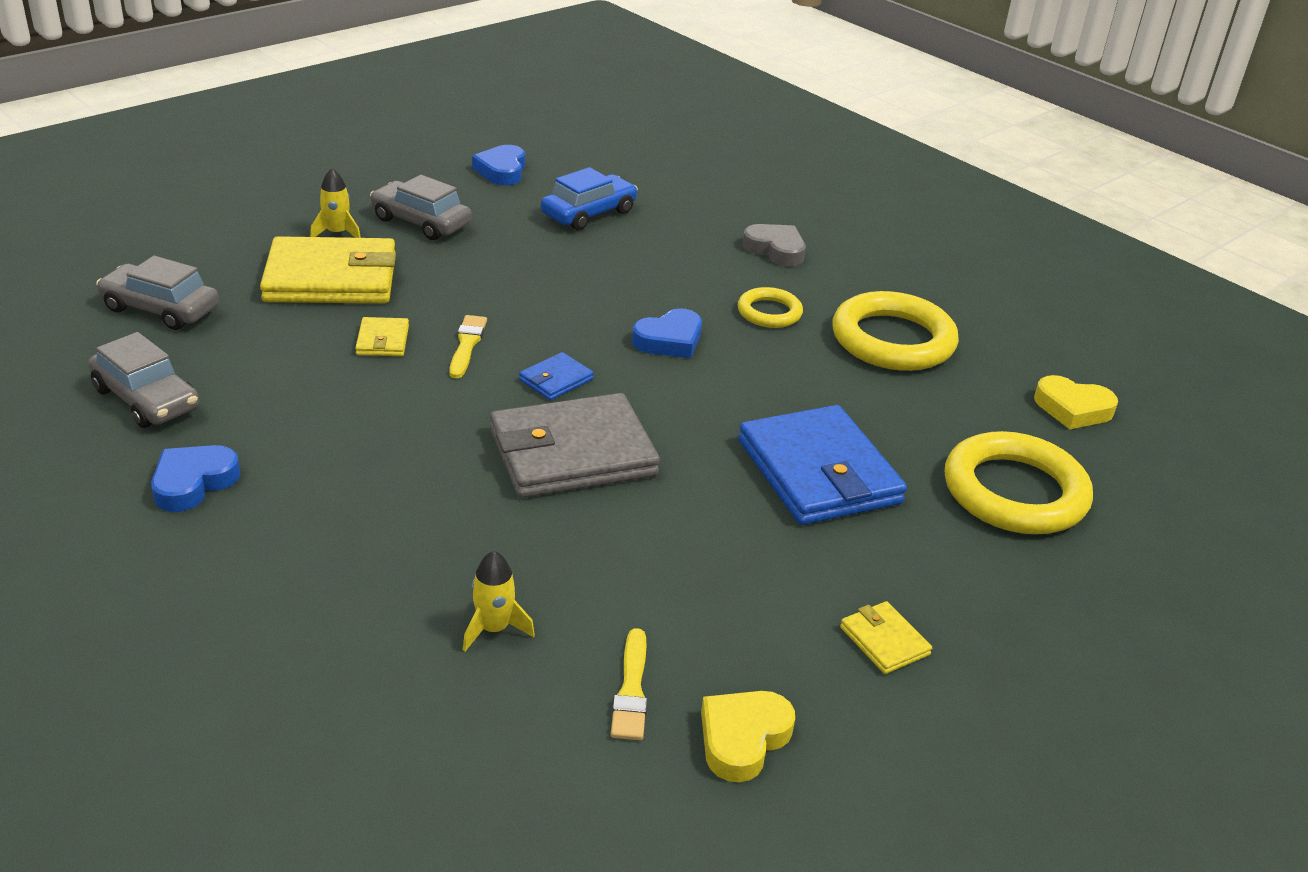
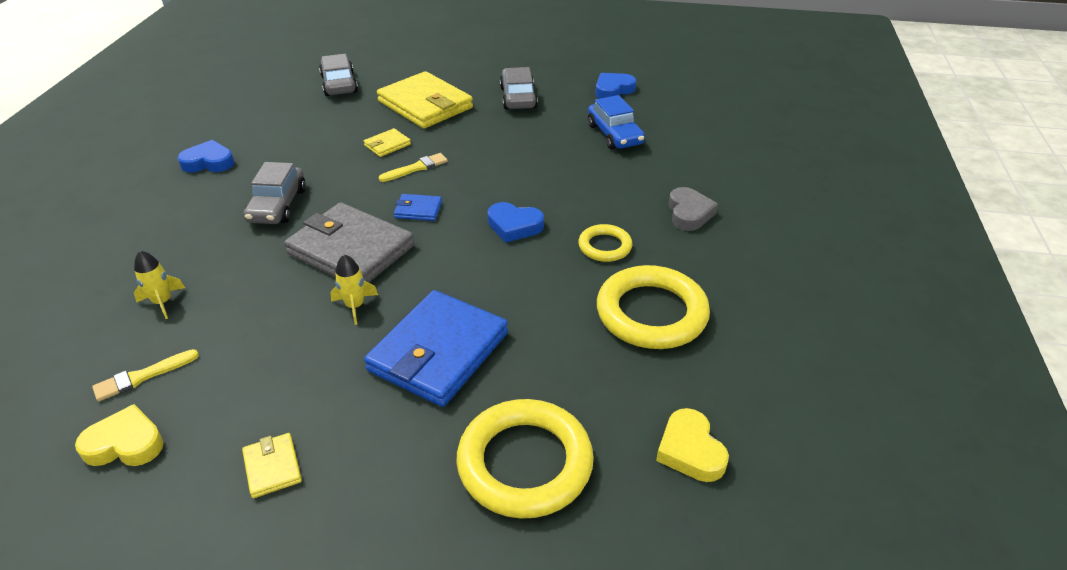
camera: 55 degrees right, 5 degrees up
grey car [88,332,199,428] -> grey car moved to [244,162,306,224]
yellow rocket [310,168,361,238] -> yellow rocket moved to [330,254,378,325]
blue car [541,167,638,230] -> blue car turned 60 degrees clockwise [588,95,645,150]
yellow wallet [840,601,932,674] -> yellow wallet turned 45 degrees counterclockwise [242,433,302,498]

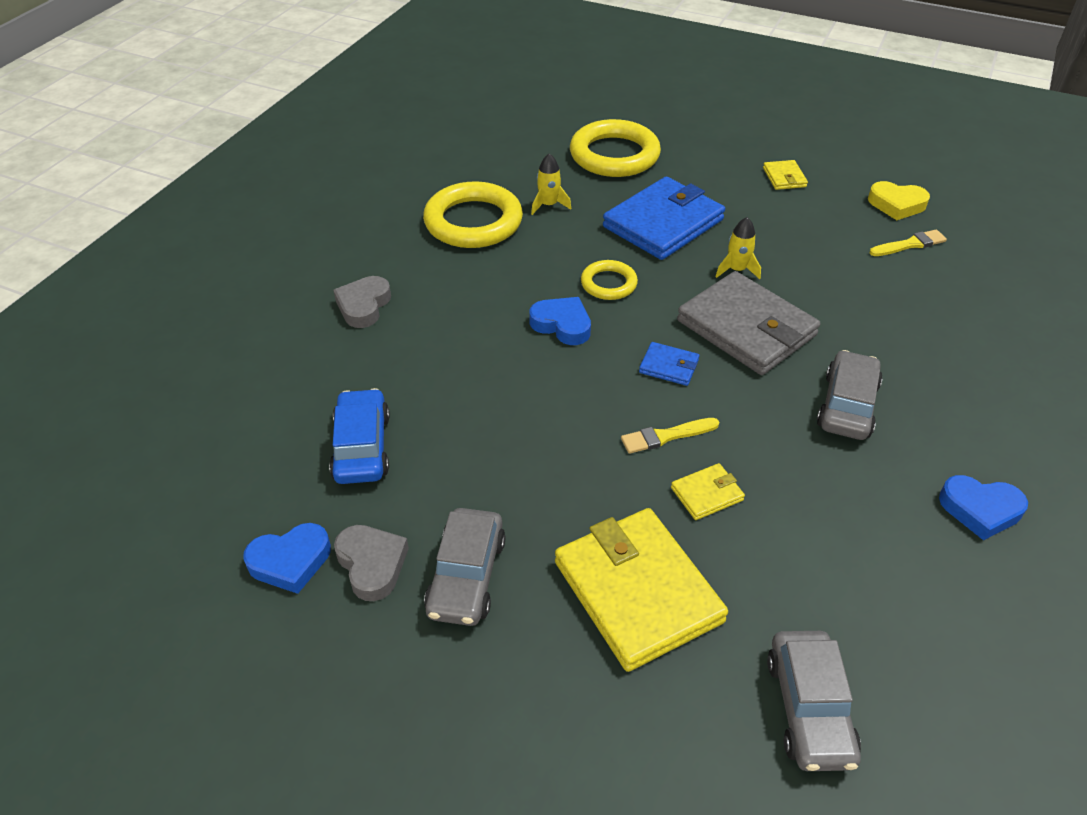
camera: 165 degrees left, 5 degrees up
yellow rocket [134,251,185,319] -> yellow rocket moved to [531,153,571,215]
yellow ring [578,224,632,262] -> yellow ring moved to [581,260,638,300]
yellow heart [656,408,729,482] -> none
none -> grey heart [334,525,409,601]

